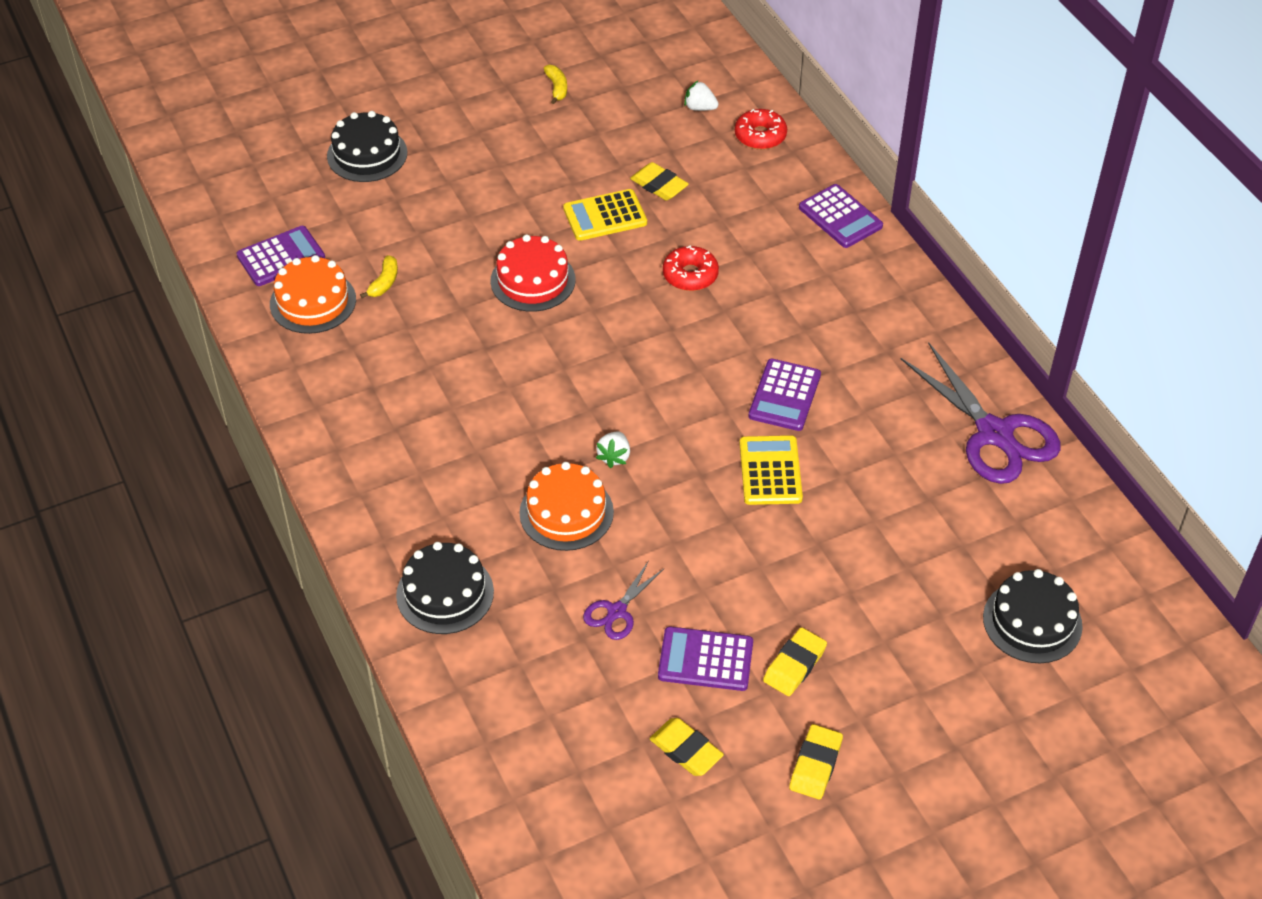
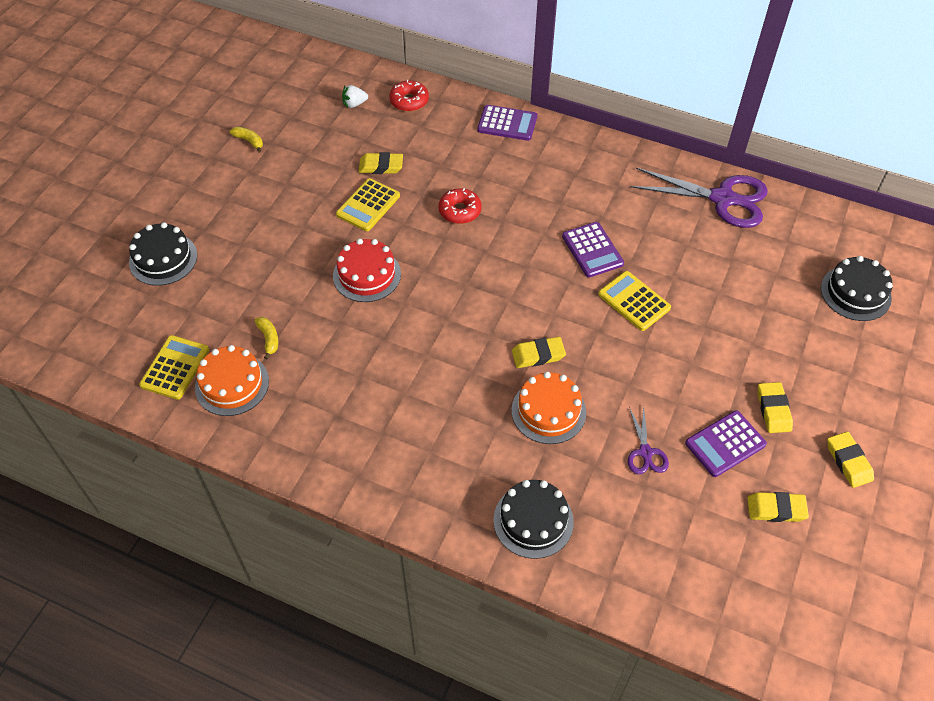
camera: 40 degrees left, 5 degrees up
purple calculator [236,226,325,286] -> yellow calculator [139,335,209,400]
white strawberry [596,431,630,468] -> yellow eraser [512,337,566,368]

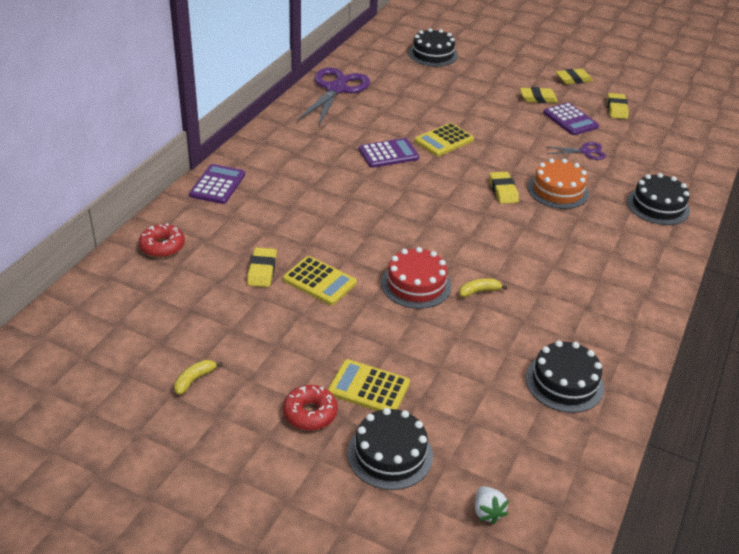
camera: 90 degrees left, 15 degrees down
yellow calculator [139,335,209,400] -> yellow calculator moved to [328,359,410,411]
orange cake [195,345,269,416] -> black cake [525,340,604,413]
yellow banana [255,317,278,359] -> yellow banana moved to [459,278,508,297]
white strawberry [342,85,368,108] -> white strawberry moved to [475,486,509,524]
red donut [439,188,482,224] -> red donut moved to [283,385,338,431]

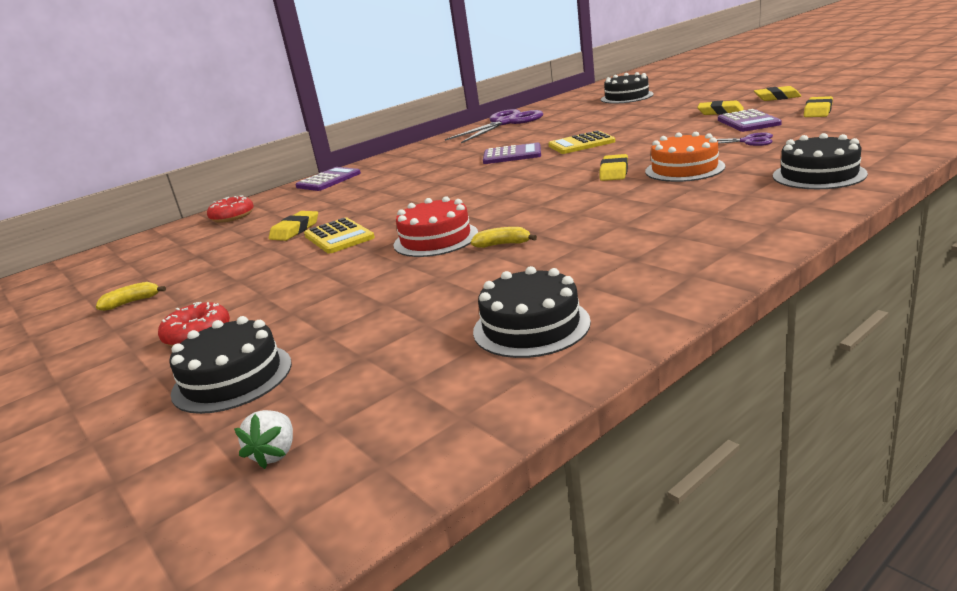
camera: 30 degrees right, 15 degrees down
yellow calculator [328,359,410,411] -> none

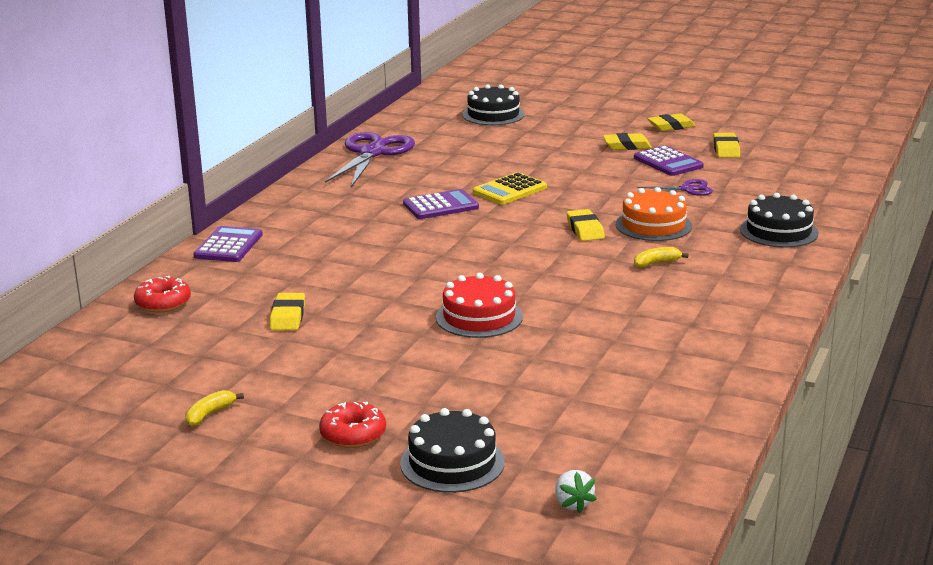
camera: 30 degrees left, 0 degrees up
yellow calculator [304,217,375,254] -> none
yellow banana [471,227,537,248] -> yellow banana moved to [634,247,689,267]
black cake [473,266,591,358] -> none

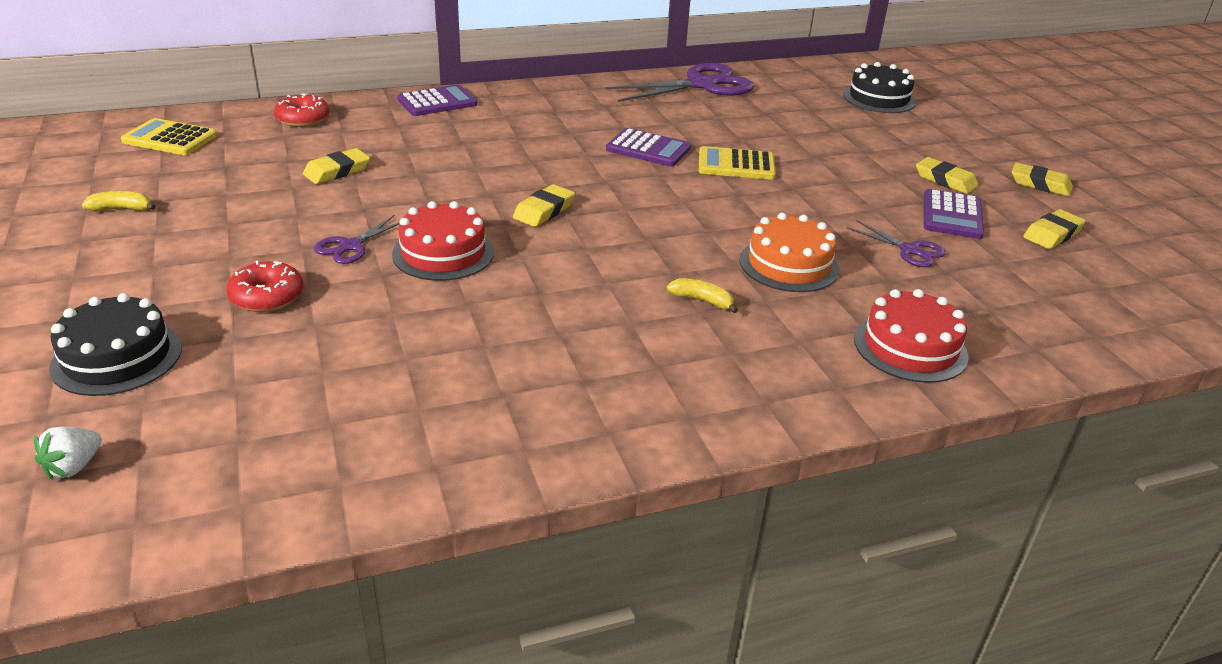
camera: 45 degrees right, 10 degrees up
red donut [319,402,386,448] -> red donut moved to [226,261,303,312]
yellow eraser [567,209,605,241] -> yellow eraser moved to [513,184,575,227]
black cake [740,193,819,248] -> red cake [854,289,969,383]
none -> yellow calculator [121,118,217,155]
none -> purple scissors [314,215,400,264]

